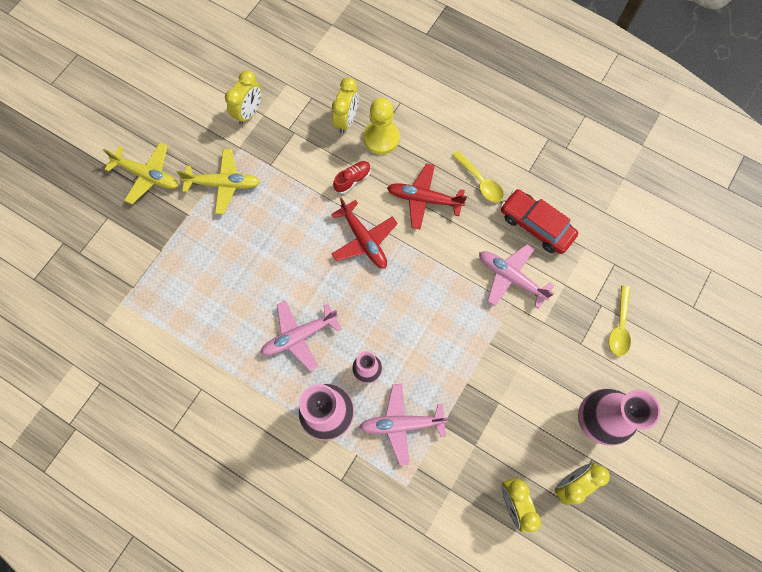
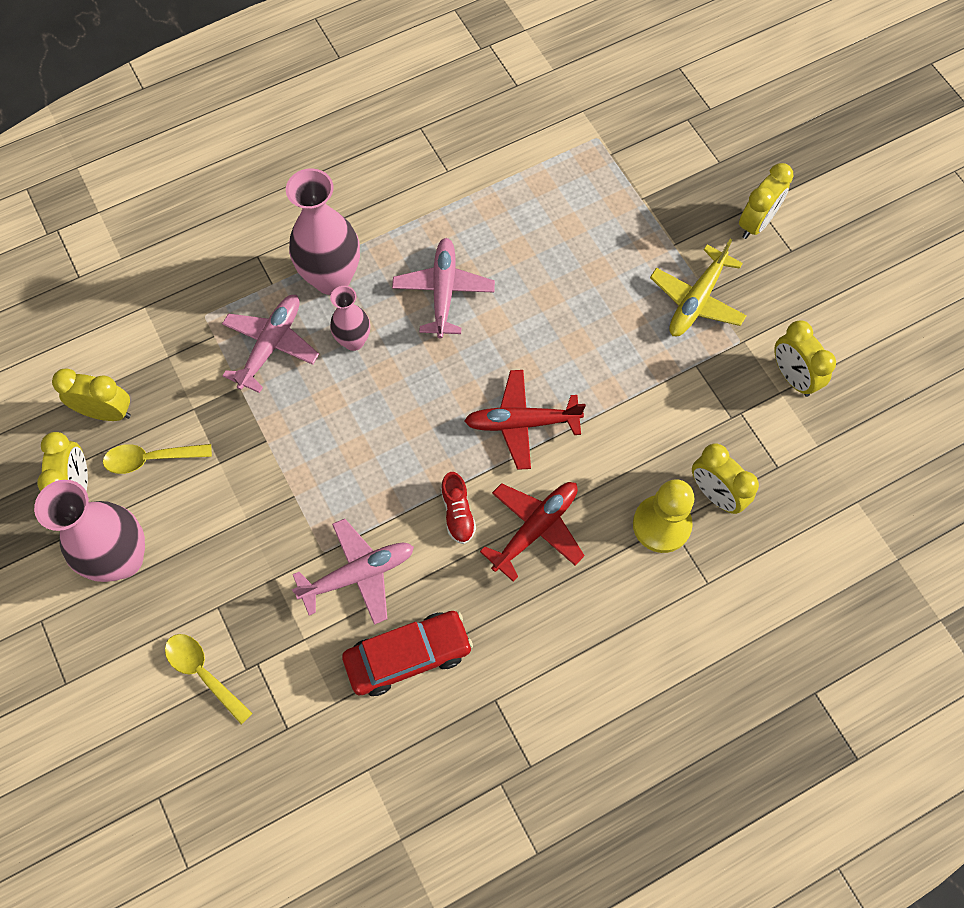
camera: 120 degrees right, 5 degrees down
yellow plane [103,142,178,204] -> yellow clock [739,163,793,239]
red shoe [333,161,371,194] -> red shoe moved to [441,472,476,544]
yellow spoon [452,151,504,202] -> yellow spoon moved to [103,444,212,474]

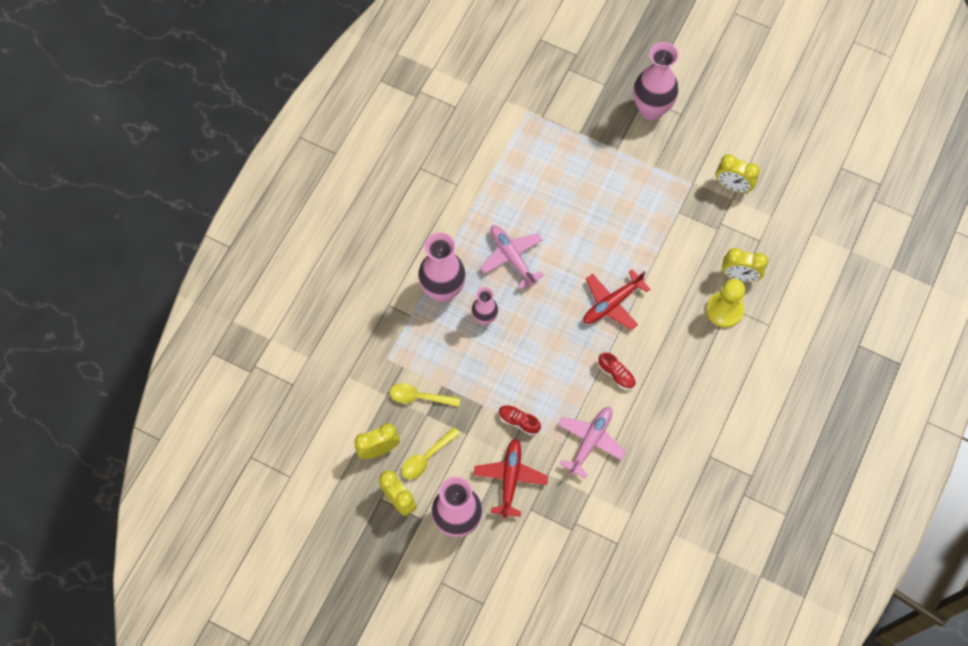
camera: 35 degrees left, 0 degrees up
yellow spoon [165,634,253,725] -> yellow spoon moved to [390,383,460,407]
pink plane [222,295,319,393] -> none
red car [342,611,473,696] -> none
red plane [480,482,585,582] -> red plane moved to [474,438,548,518]
yellow plane [650,239,747,336] -> none
yellow clock [739,163,793,239] -> pink vase [633,42,679,120]
none -> red shoe [499,405,541,435]

